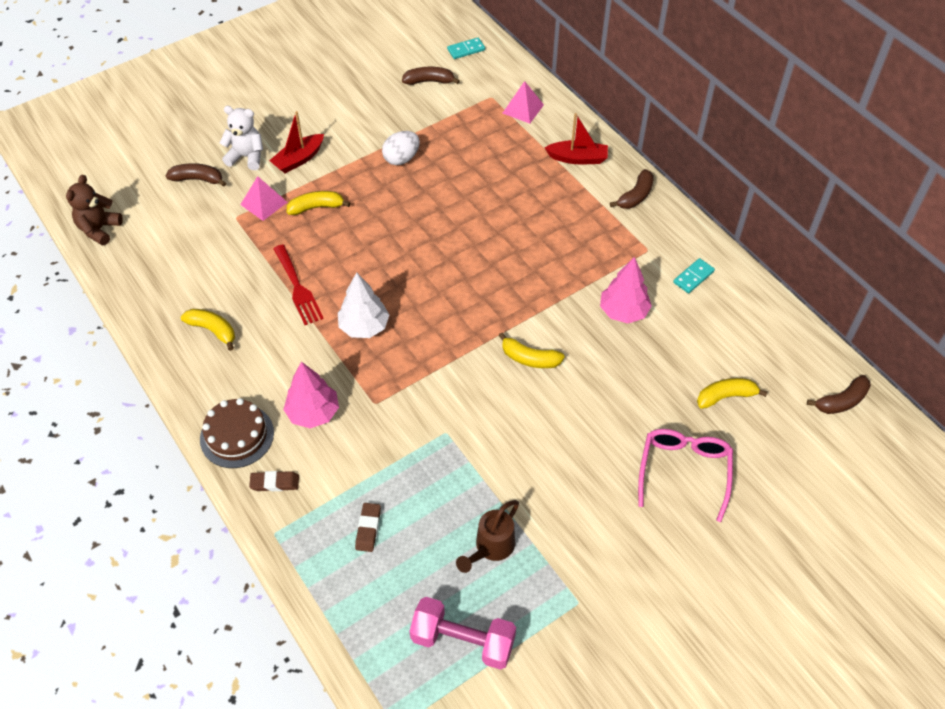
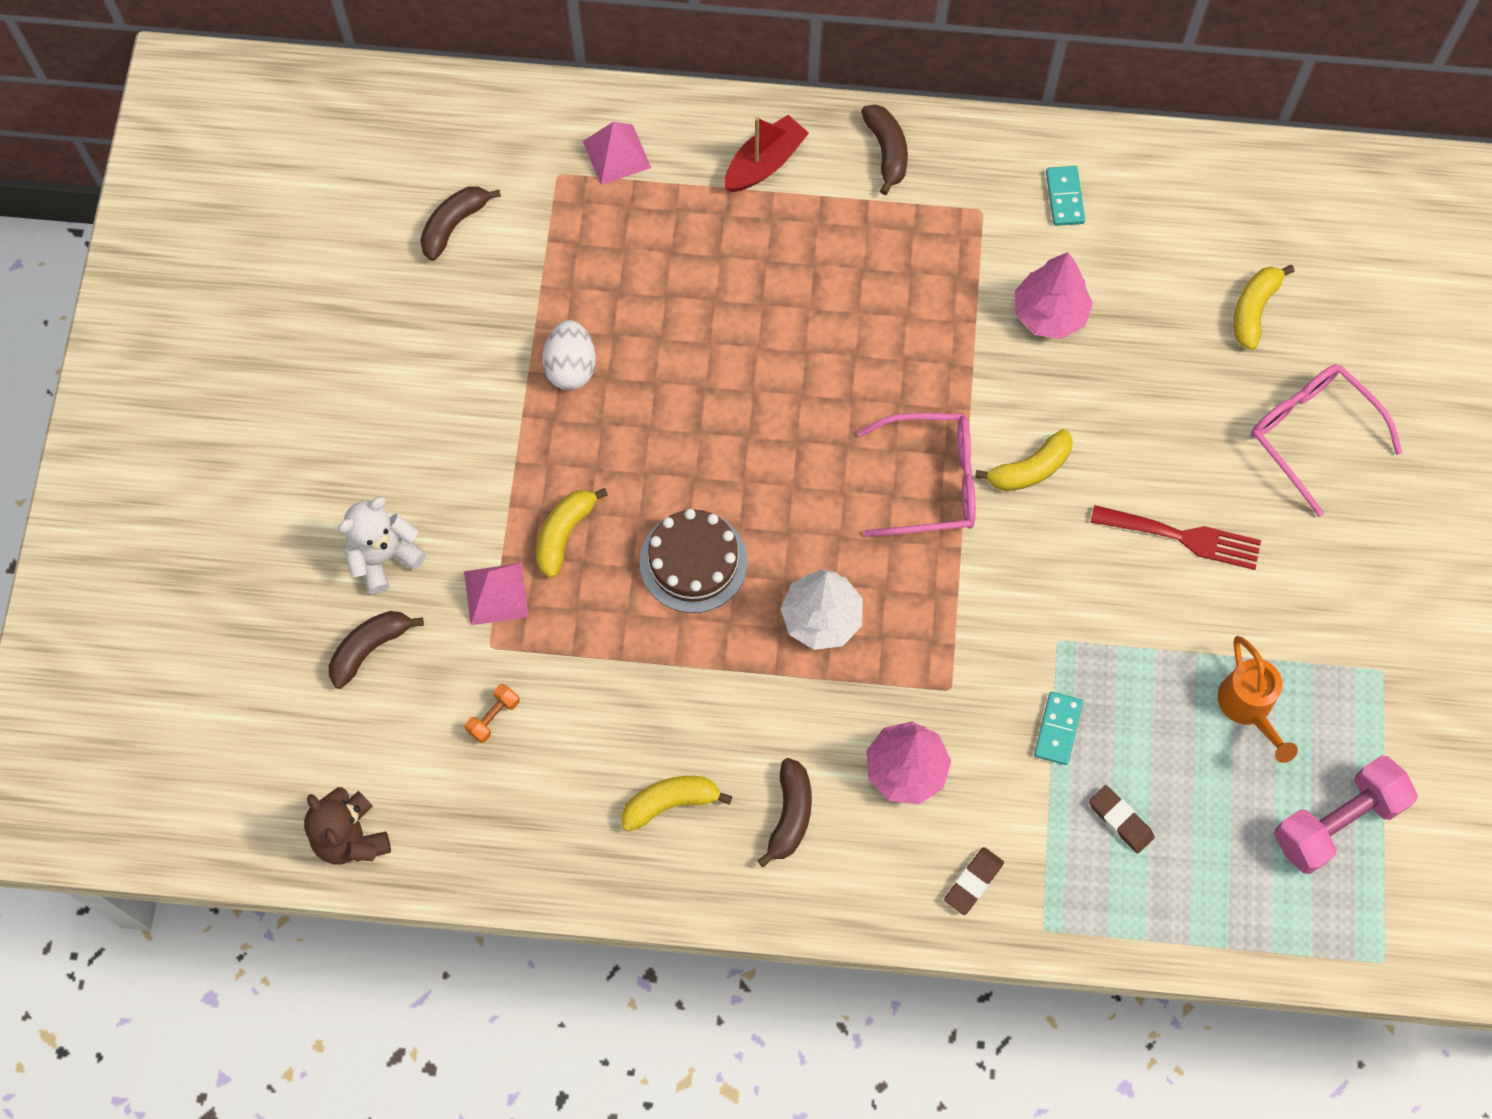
camera: 50 degrees left, 15 degrees up
brown cake [200,398,274,468] -> brown cake moved to [640,509,748,613]
red boat [269,111,324,173] -> none
red fork [273,245,324,325] -> red fork moved to [1090,505,1261,570]
turquoise domino [447,38,485,59] -> turquoise domino moved to [1034,692,1083,765]
brown watering can [456,500,519,573] -> orange watering can [1218,636,1298,763]
brown banana [807,375,871,414] -> brown banana moved to [757,758,812,868]
none -> orange dumbbell [464,684,520,743]
none -> pink glasses [858,413,976,537]

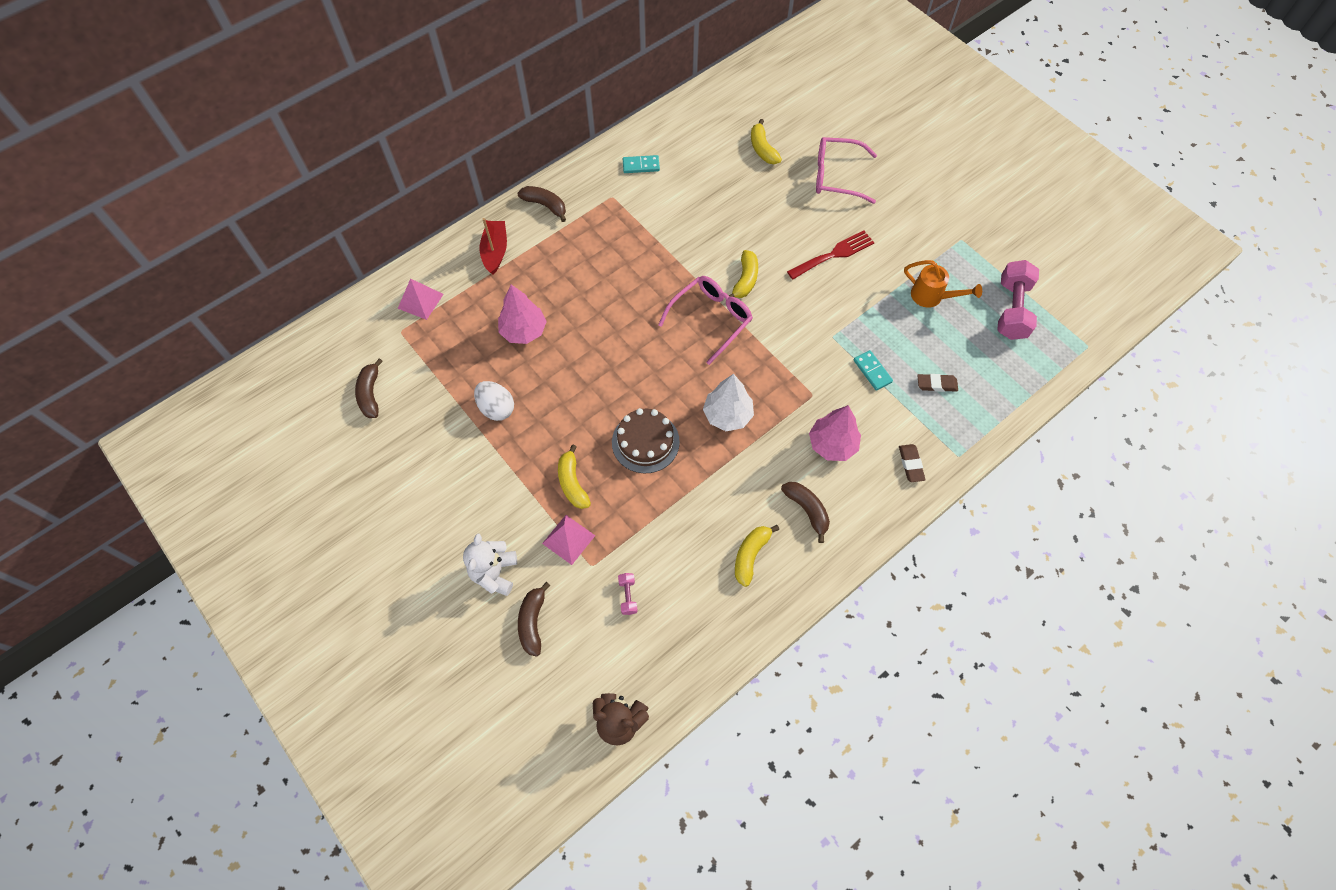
camera: 45 degrees left, 5 degrees down
orange dumbbell [464,684,520,743] -> pink dumbbell [618,573,638,615]
pink tree [1014,252,1093,339] -> pink tree moved to [498,284,547,344]
turquoise domino [1046,166,1085,226] -> turquoise domino turned 45 degrees counterclockwise [623,155,660,173]

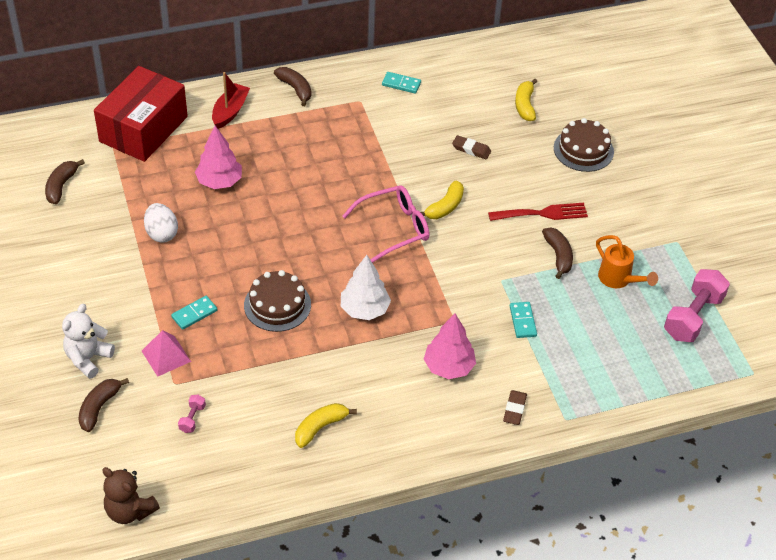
camera: 20 degrees right, 15 degrees down
pink pyramid [398,278,444,320] -> red box [94,66,188,162]
yellow banana [558,445,591,509] -> turquoise domino [171,296,217,330]
brown banana [781,482,830,543] -> brown banana moved to [542,228,573,279]
pink glasses [816,137,877,204] -> brown cake [554,118,614,172]
brown eraser [917,374,958,392] -> brown eraser moved to [452,135,491,159]

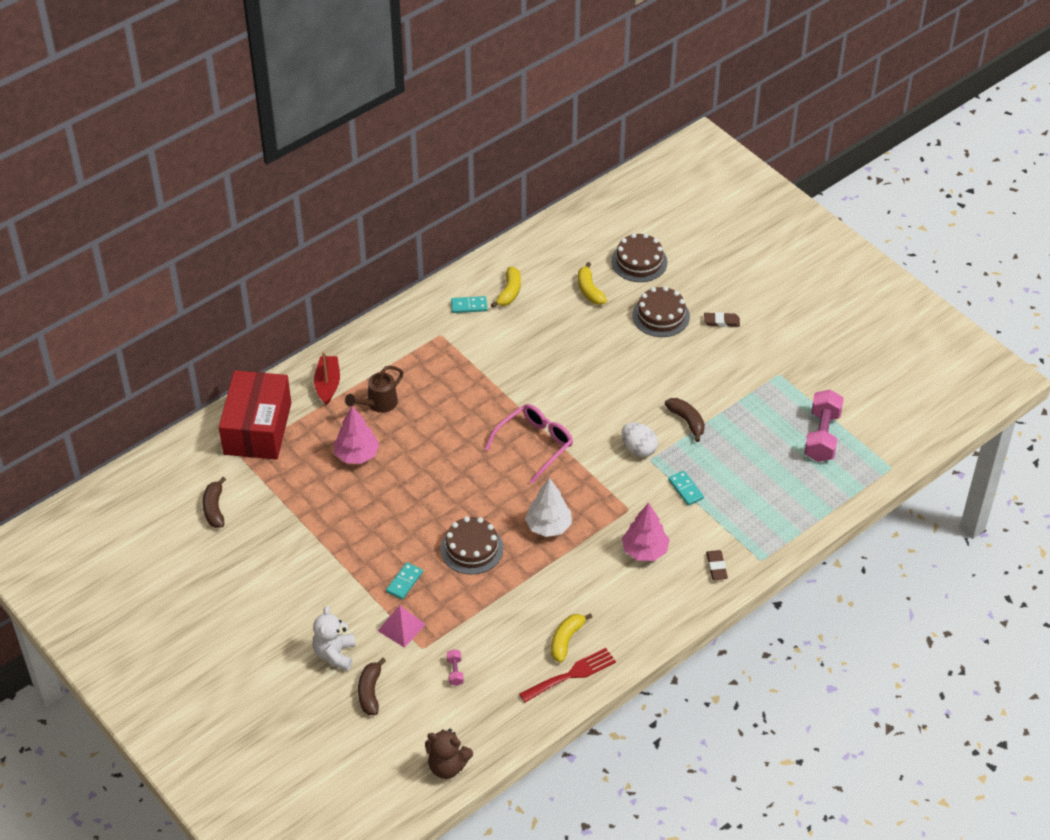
camera: 20 degrees left, 0 degrees up
white egg [144,203,178,243] -> white egg moved to [622,422,658,457]
brown banana [274,67,311,106] -> none
yellow banana [421,181,464,219] -> yellow banana moved to [491,267,521,308]
brown eraser [452,135,491,159] -> brown eraser moved to [704,312,740,327]
red fork [488,203,588,221] -> red fork moved to [519,648,616,702]
orange watering can [596,235,658,288] -> none
none -> brown watering can [345,366,404,413]
none -> brown cake [611,233,667,282]

